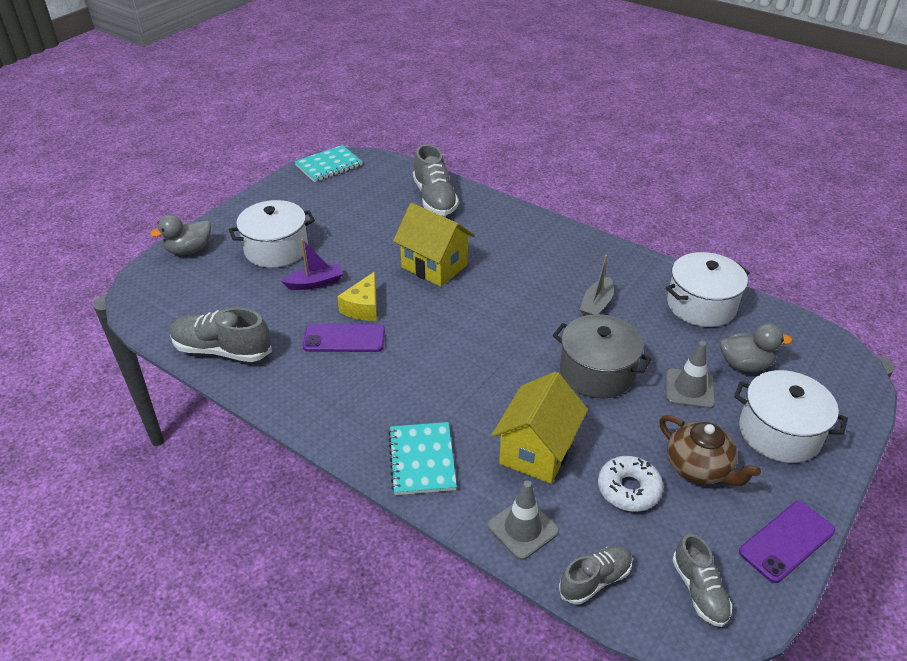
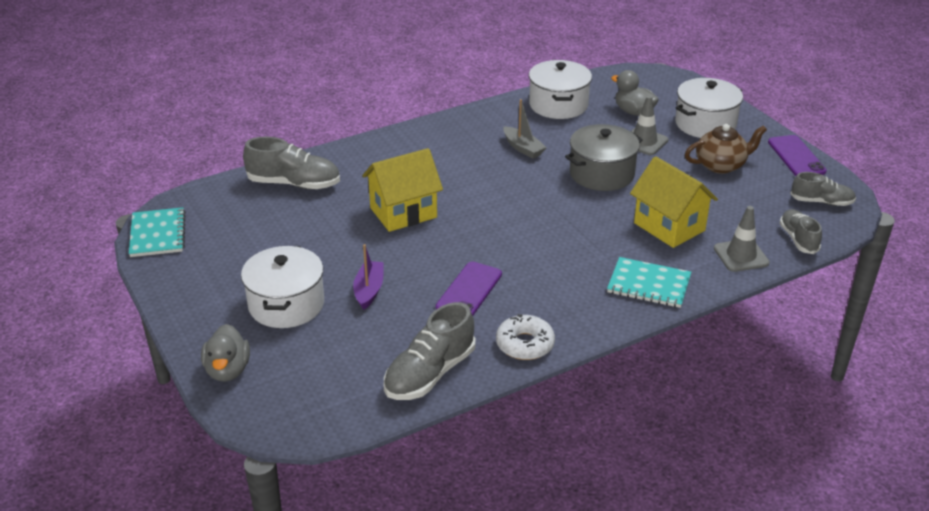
camera: 65 degrees left, 5 degrees down
yellow cheese [337,272,377,321] -> none
white donut [598,456,663,512] -> white donut moved to [496,314,555,360]
grey duck [720,323,793,372] -> grey duck turned 75 degrees counterclockwise [611,70,659,116]

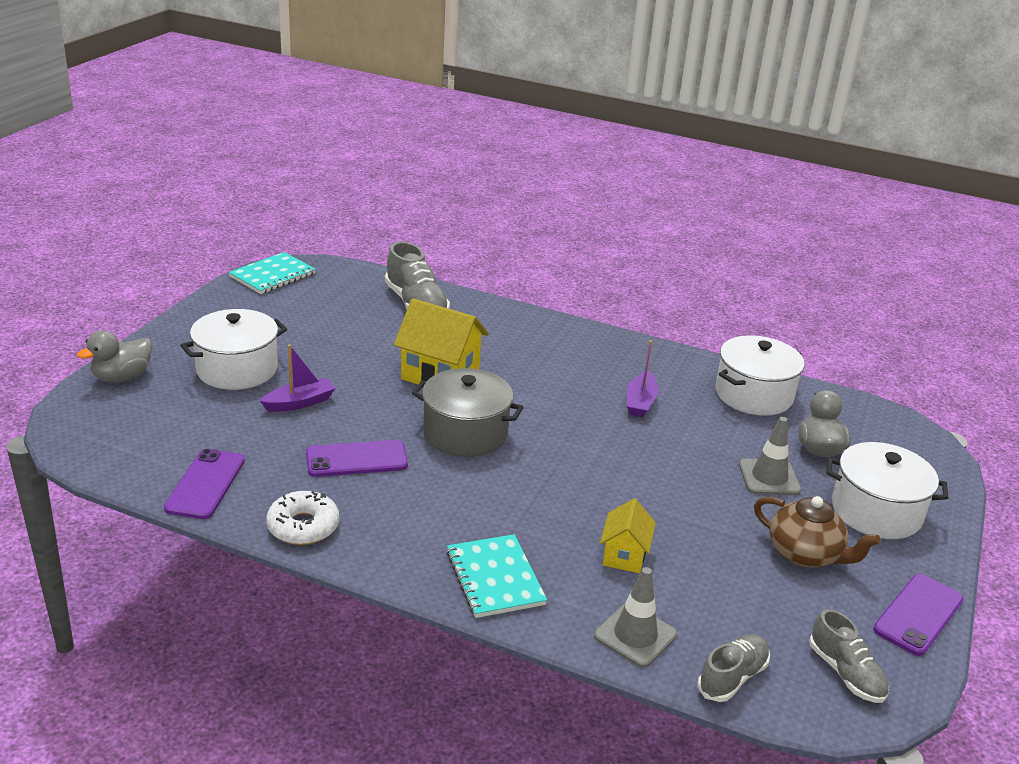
camera: 50 degrees right, 5 degrees down
grey shoe [384,302,476,400] -> purple phone [164,449,245,519]
grey boat [503,99,547,159] -> purple boat [627,340,658,418]
grey pot [565,124,643,191] -> grey pot moved to [412,368,524,457]
yellow house [630,156,718,248] -> yellow house [600,499,656,573], size x0.57

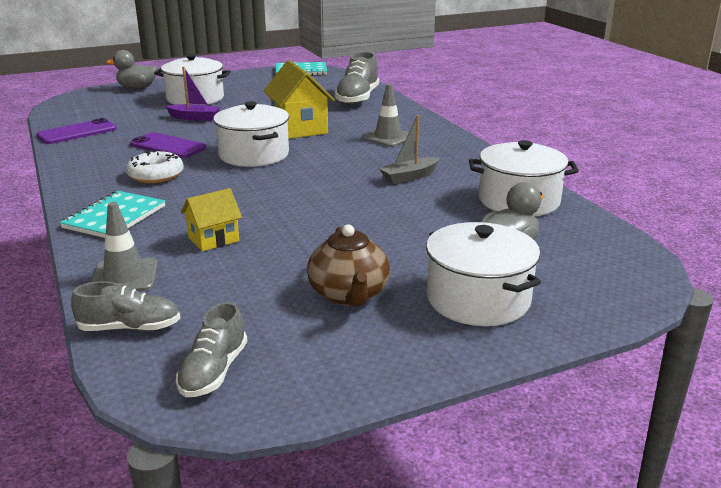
camera: 45 degrees right, 5 degrees down
white donut [266,491,339,545] -> white donut moved to [126,150,184,183]
grey pot [412,368,524,457] -> white pot [213,101,289,167]
purple boat [627,340,658,418] -> grey boat [379,115,439,184]
grey traffic cone [739,417,801,495] -> grey traffic cone moved to [362,84,409,147]
purple phone [873,574,964,656] -> none

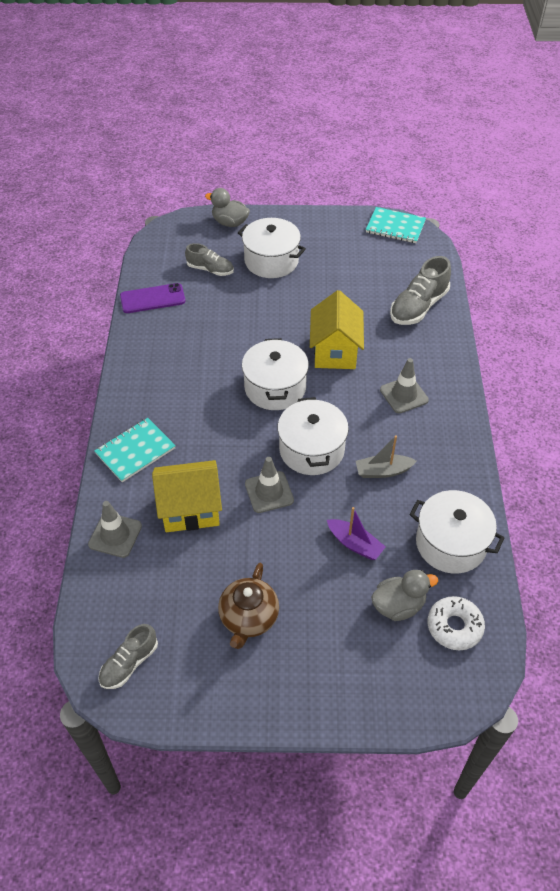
camera: 25 degrees right, 25 degrees up
grey shoe [71,281,180,331] -> grey shoe moved to [185,243,234,276]
white donut [126,150,184,183] -> white donut moved to [428,596,485,650]
purple phone [130,132,206,158] -> none
purple boat [165,67,220,121] -> purple boat moved to [327,507,386,560]
yellow house [181,188,242,251] -> yellow house [152,460,222,532], size x1.74
white pot [426,222,541,326] -> white pot moved to [277,397,349,475]
none -> grey traffic cone [245,457,294,513]

